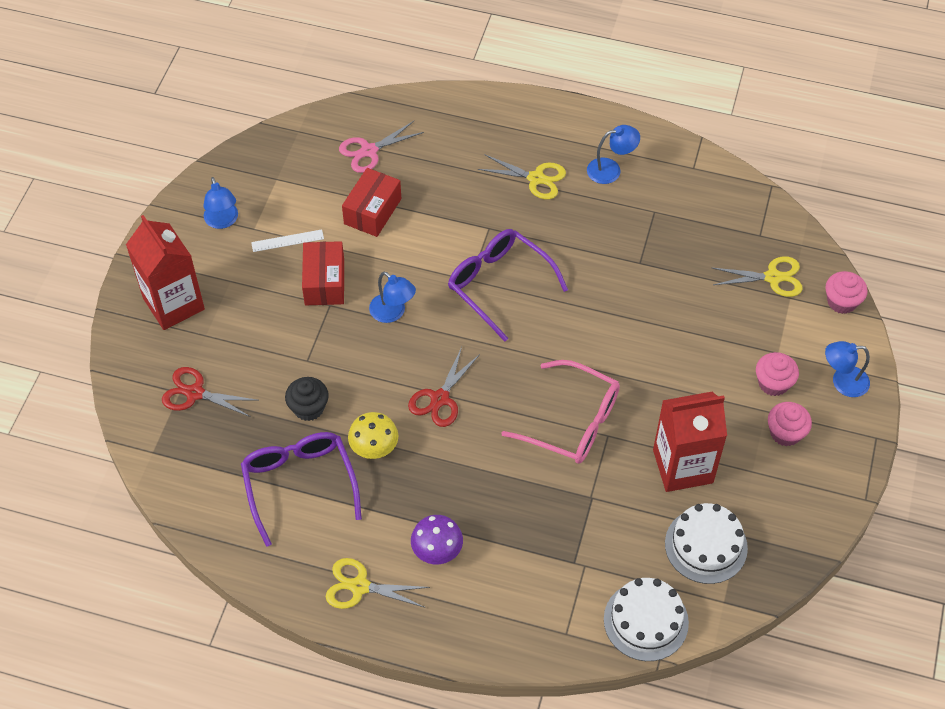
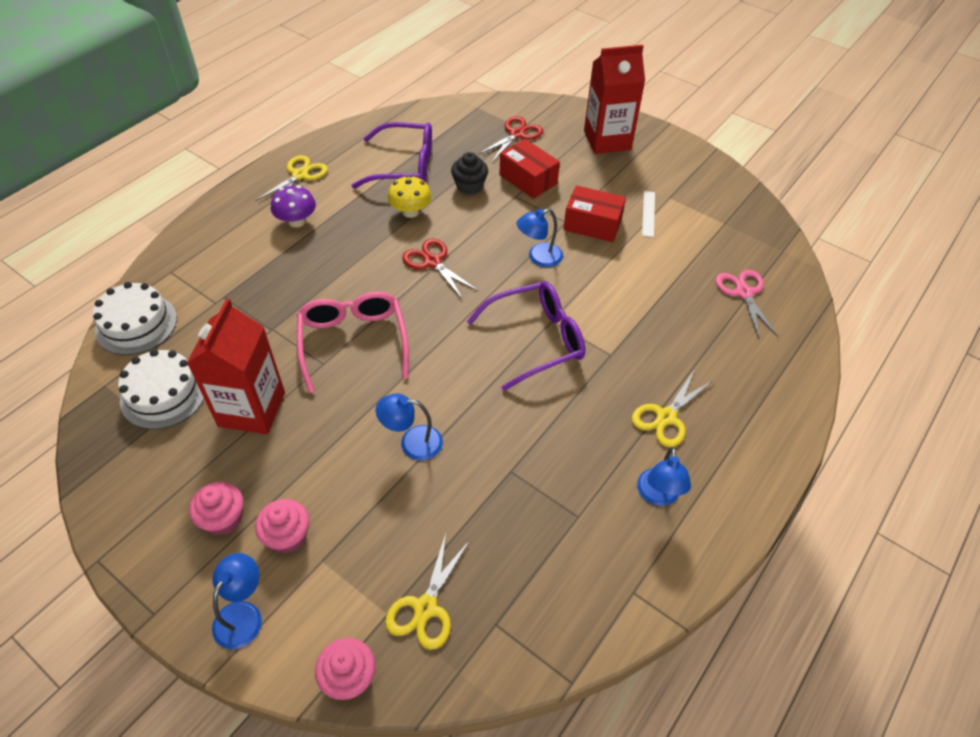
camera: 110 degrees right, 5 degrees down
blue lamp [203,177,238,229] -> blue lamp moved to [376,394,443,461]
red box [342,168,401,237] -> red box moved to [499,139,560,199]
pink glasses [501,360,620,464] -> pink glasses turned 120 degrees clockwise [297,292,409,393]

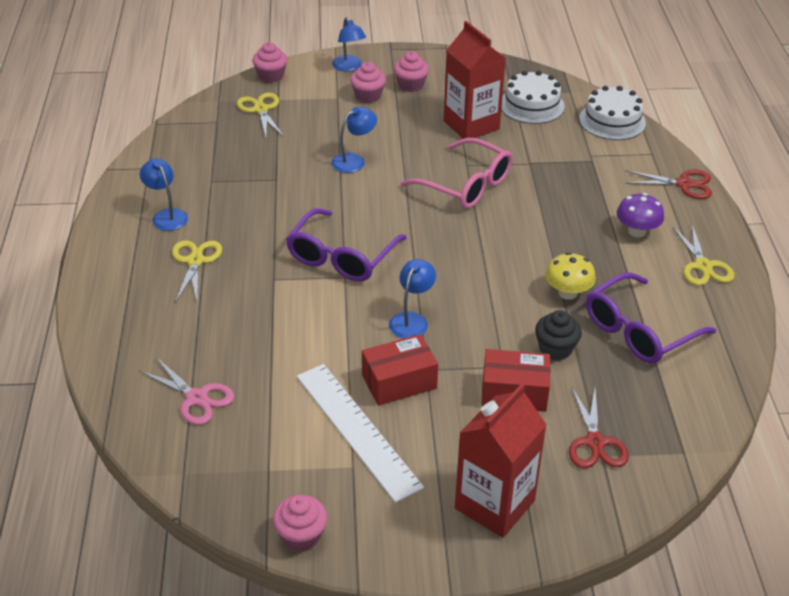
camera: 140 degrees right, 10 degrees down
red scissors [402,238,479,300] -> red scissors moved to [625,170,712,199]
white ruler [642,191,655,237] -> white ruler [297,364,424,503], size x2.19
none -> pink cupcake [273,495,327,551]

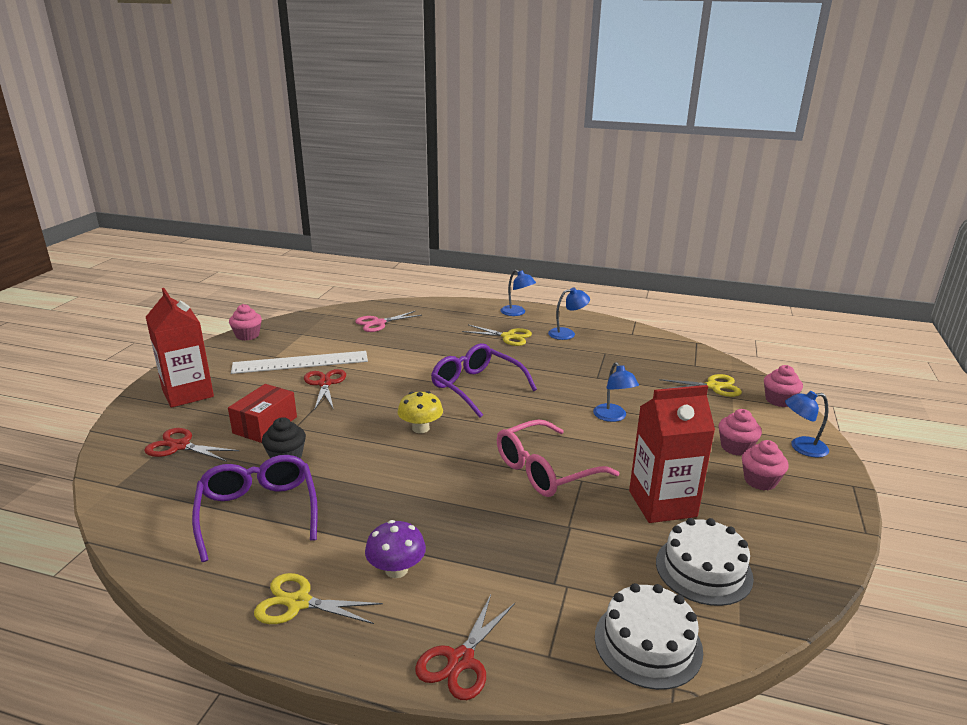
camera: 110 degrees right, 15 degrees down
red box [362,334,438,406] -> red scissors [304,369,346,411]
blue lamp [389,259,436,338] -> blue lamp moved to [500,270,536,316]
yellow mushroom [545,252,596,300] -> yellow mushroom moved to [397,391,443,433]

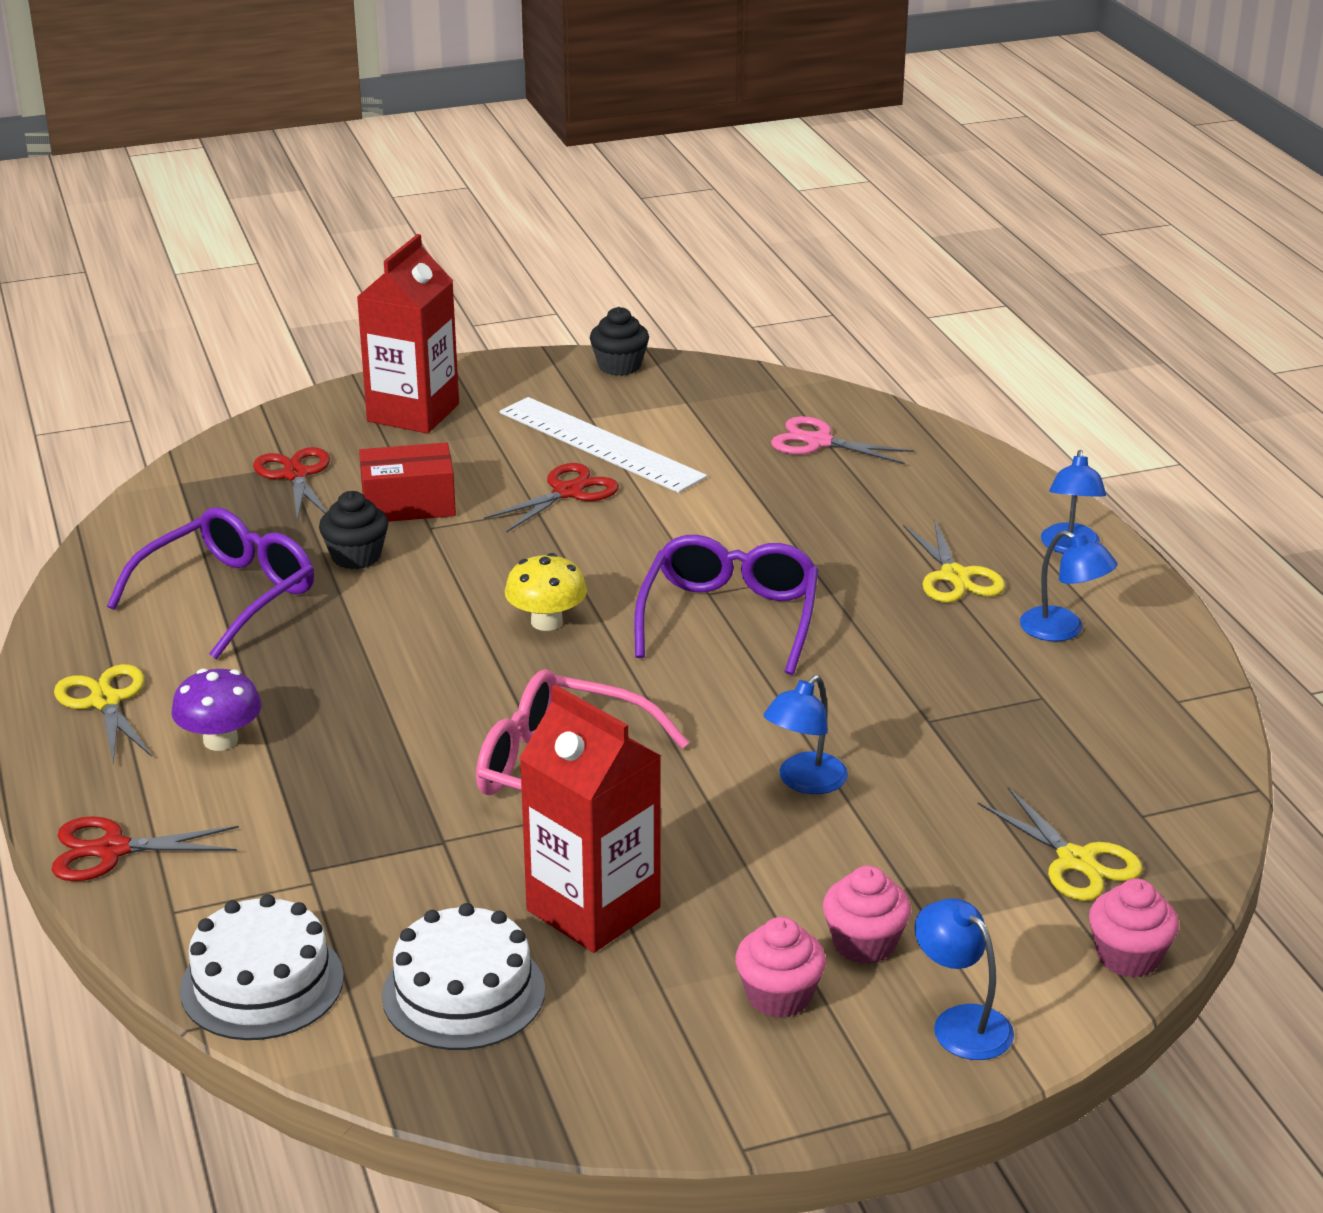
camera: 55 degrees right, 5 degrees up
pink cupcake [229,304,262,341] -> black cupcake [590,307,649,376]

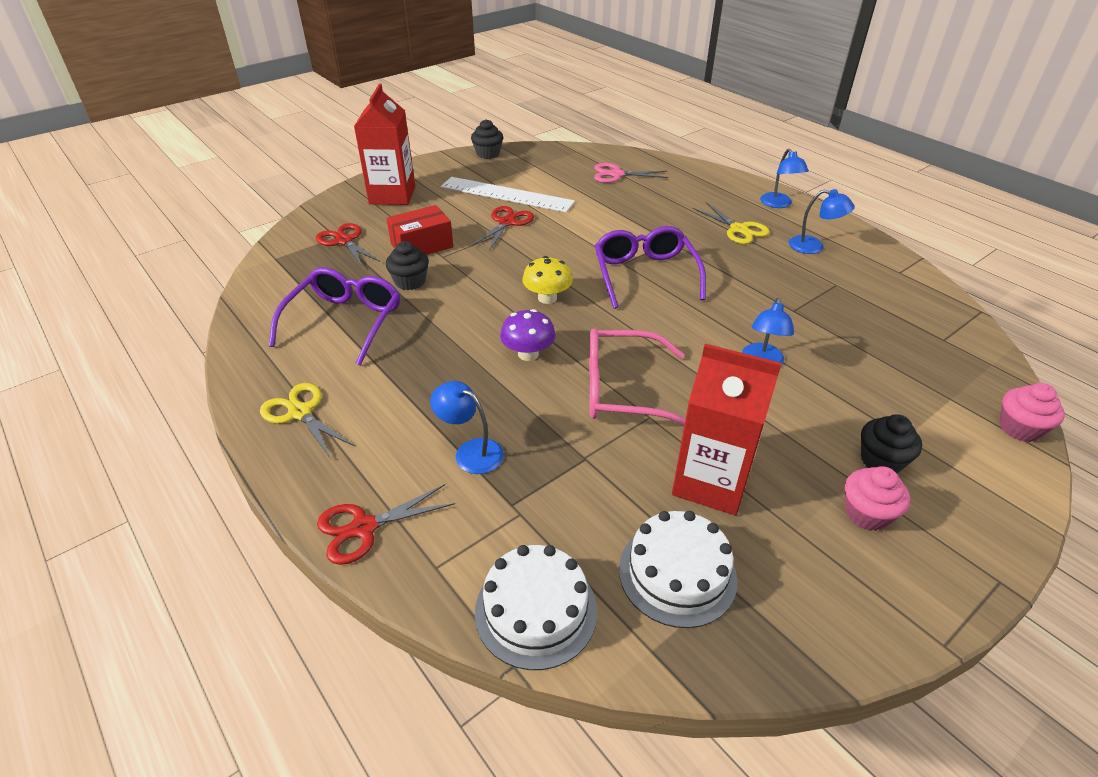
camera: 20 degrees left, 10 degrees up
purple mushroom [171,668,261,751] -> purple mushroom moved to [500,309,556,361]
pink cupcake [823,866,911,964] -> black cupcake [861,414,922,473]
blue lamp [915,898,1014,1060] -> blue lamp moved to [430,381,504,474]
yellow scissors [978,787,1143,901] -> none

